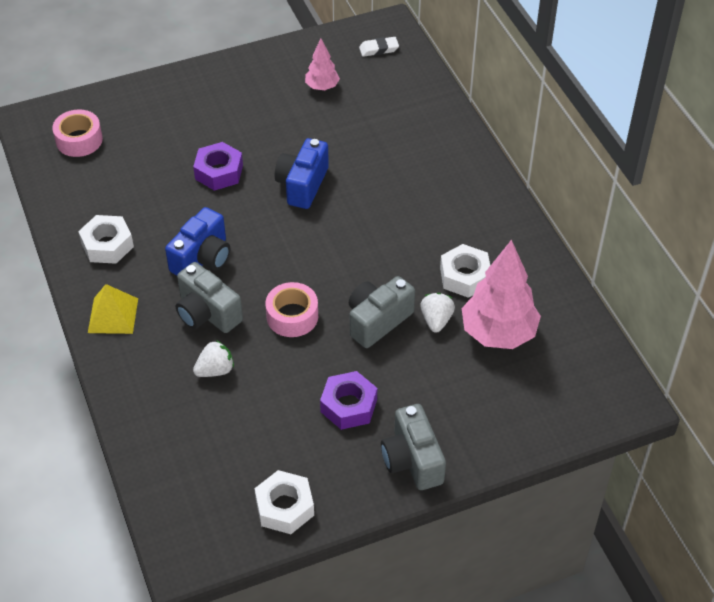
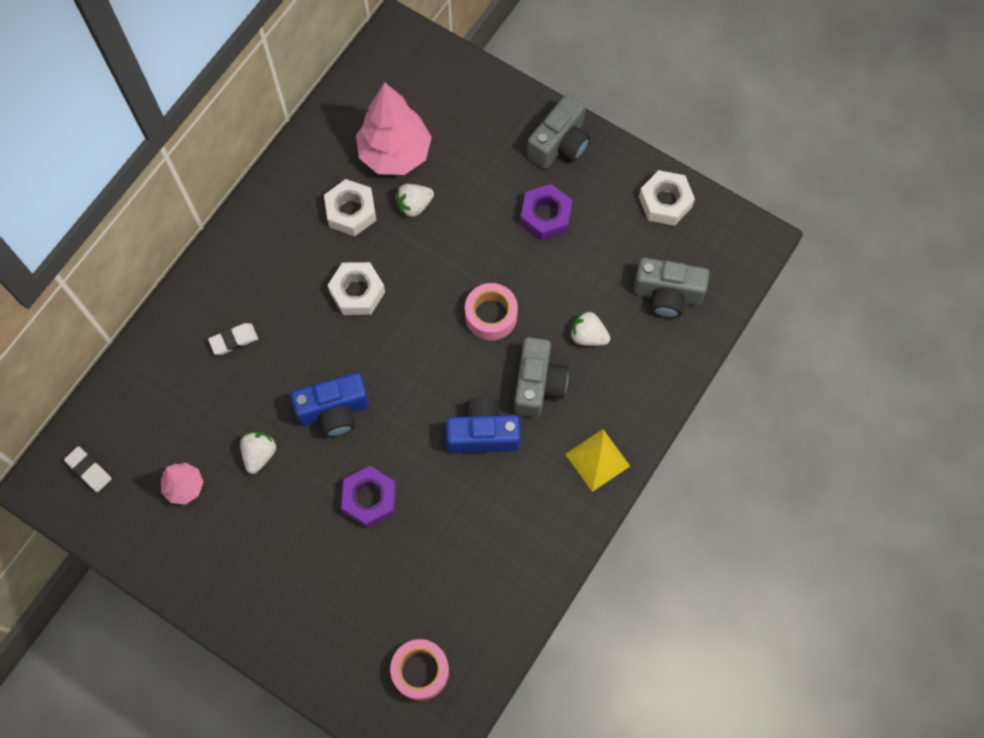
camera: 125 degrees left, 20 degrees up
white nut [78,215,134,264] -> white nut moved to [327,262,385,315]
grey camera [349,276,415,348] -> grey camera moved to [633,258,710,318]
none -> white eraser [208,323,258,355]
none -> white strawberry [240,432,276,474]

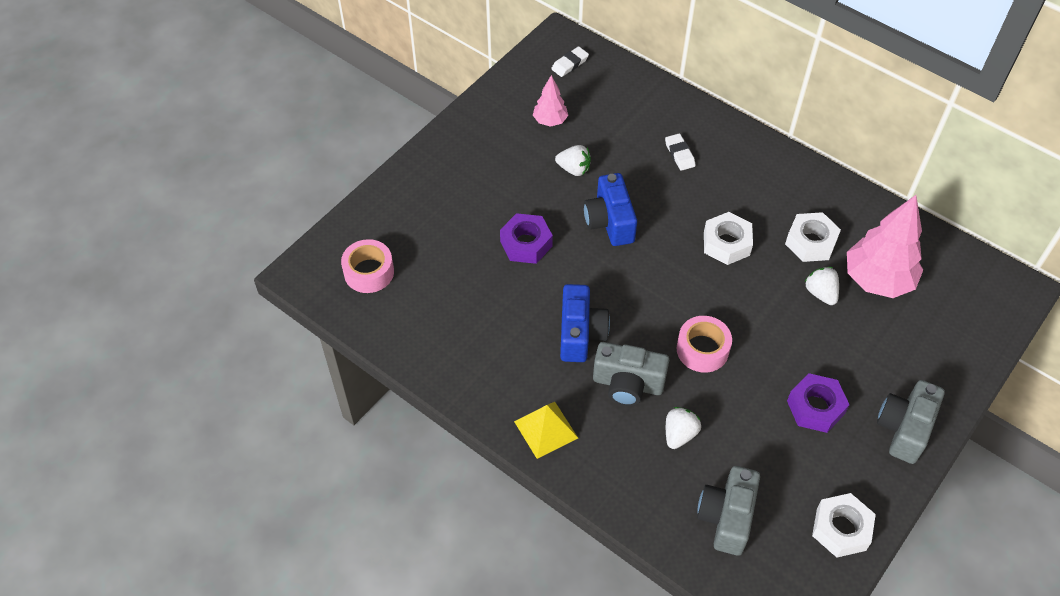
camera: 95 degrees right, 15 degrees down
grey camera [527,94,590,169] -> grey camera turned 75 degrees clockwise [877,380,945,464]

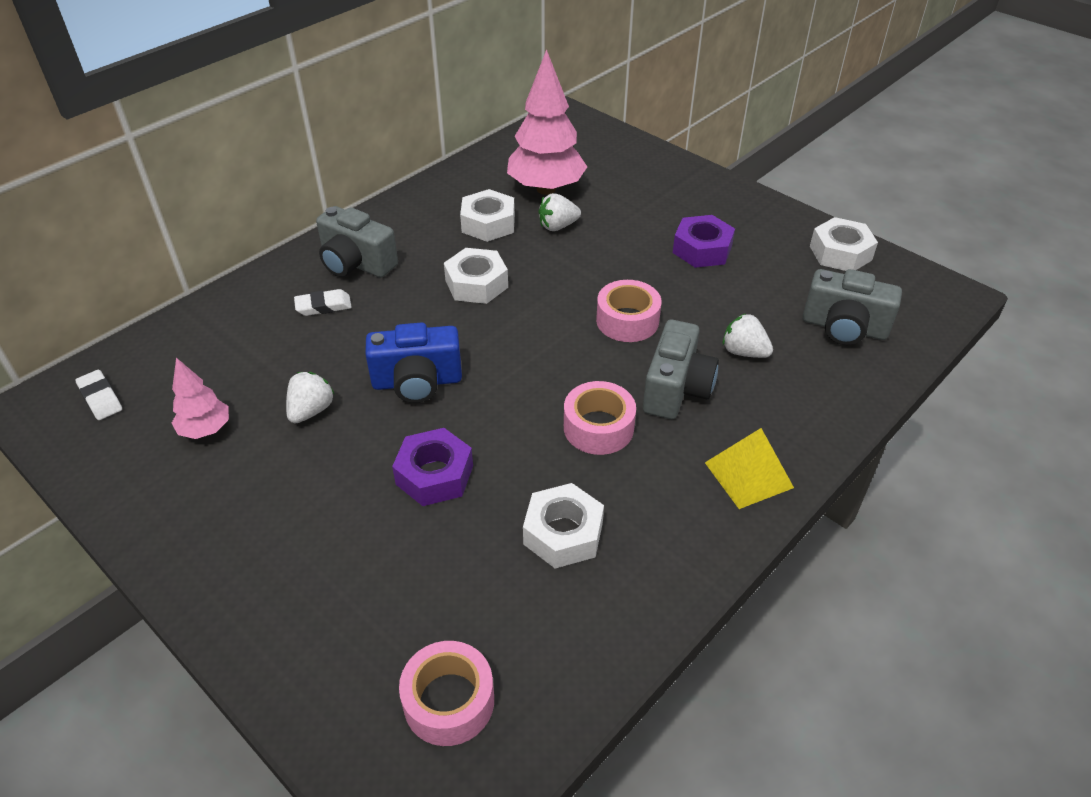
camera: 85 degrees left, 10 degrees down
blue camera [560,284,610,362] -> pink tape [564,381,636,455]
grey camera [877,380,945,464] -> grey camera moved to [316,206,398,278]
none -> white nut [523,483,604,569]

